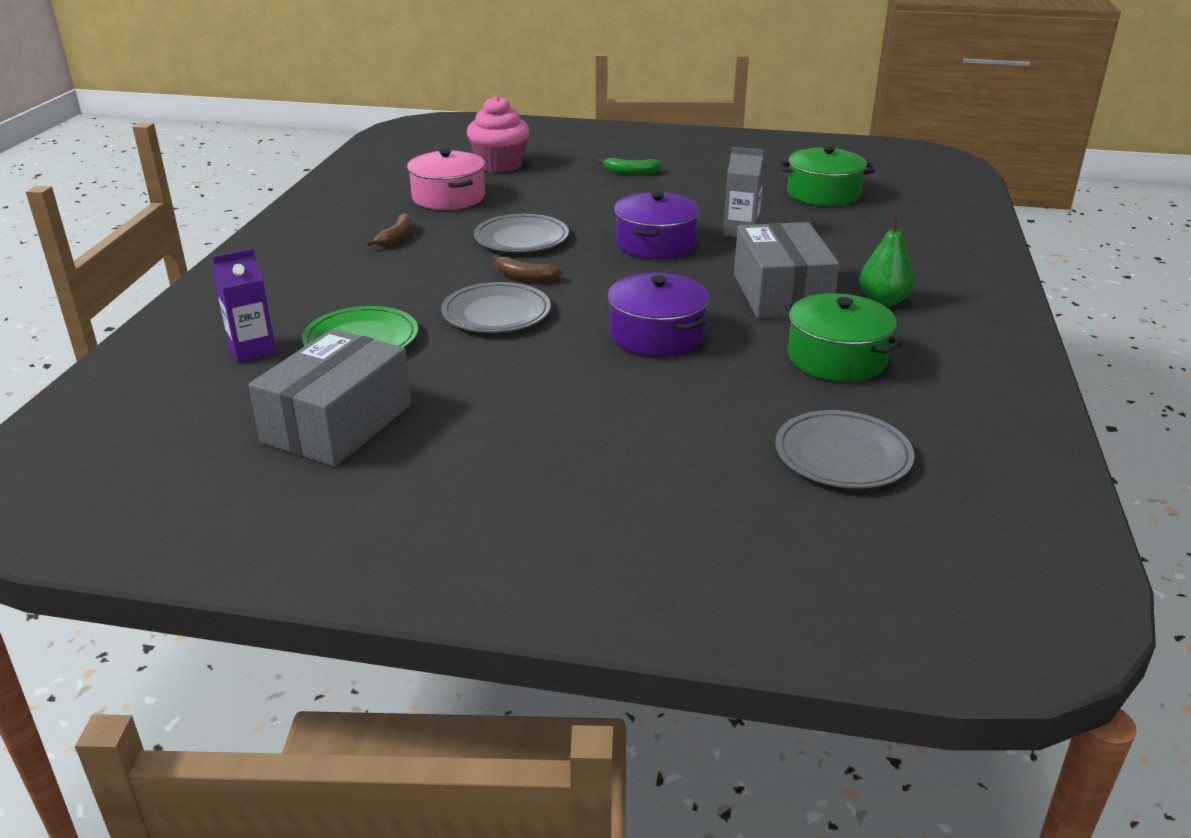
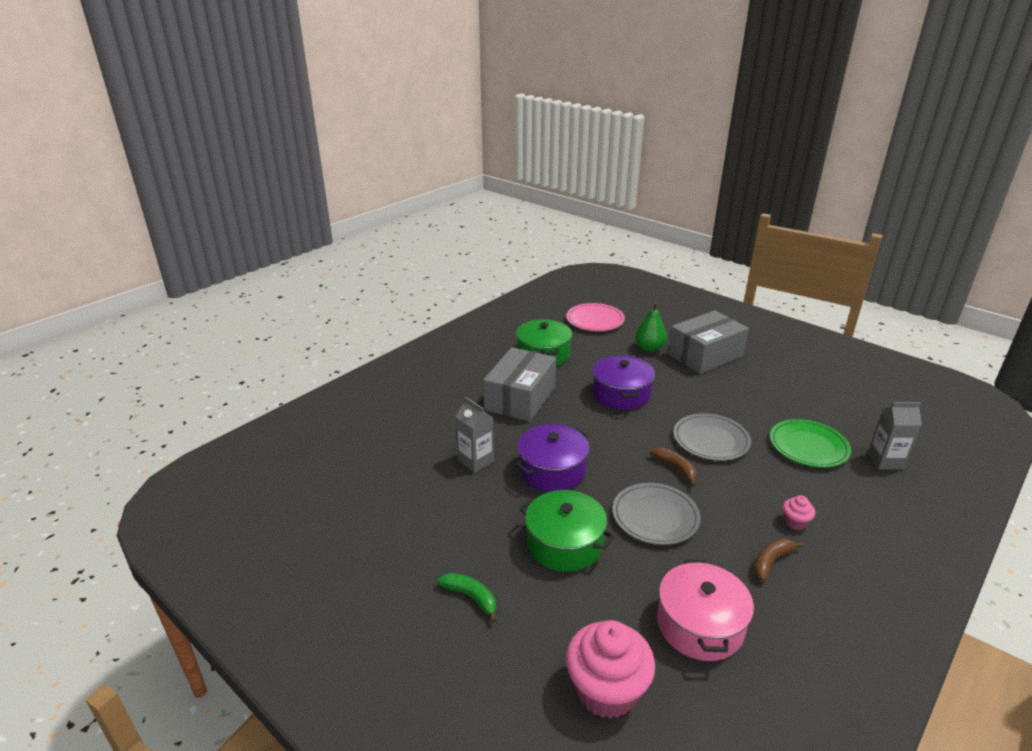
camera: 150 degrees left, 0 degrees up
purple carton [212,248,276,363] -> grey carton [868,402,922,470]
grey box [248,329,411,467] -> grey box moved to [668,310,749,374]
grey plate [775,410,914,489] -> pink plate [566,303,625,331]
green pot [779,146,875,206] -> green pot moved to [520,490,614,572]
green pear [859,215,915,306] -> green pear moved to [635,302,667,352]
none -> pink cupcake [783,495,815,530]

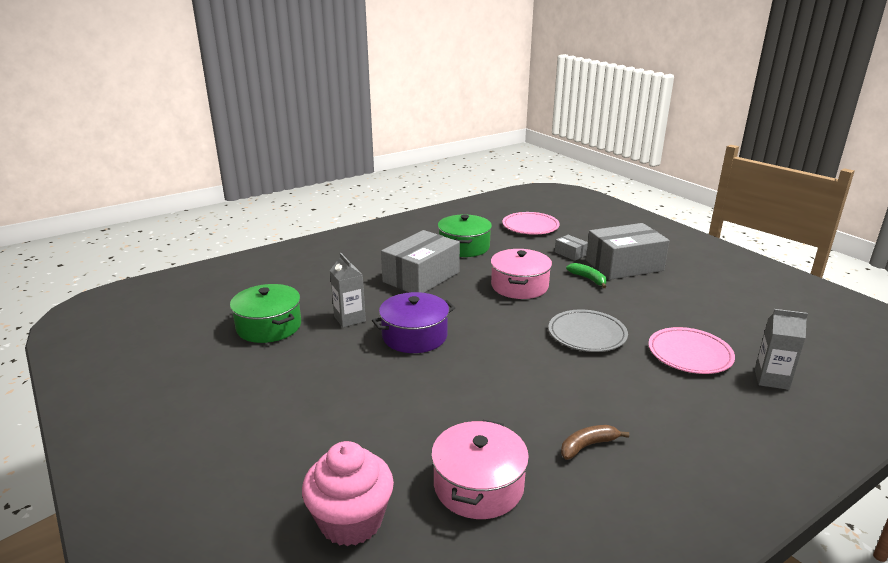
camera: 15 degrees right, 5 degrees down
green banana [438,573,496,623] -> green banana moved to [566,263,607,288]
green pot [520,490,614,572] -> green pot moved to [230,284,301,343]
purple pot [593,355,655,410] -> pink pot [491,249,552,299]
grey plate [612,483,701,545] -> none
green pear [635,302,667,352] -> grey box [555,235,588,261]
brown banana [650,448,697,487] -> none
green plate [770,419,851,468] -> pink plate [648,327,735,374]
pink cupcake [783,495,815,530] -> none

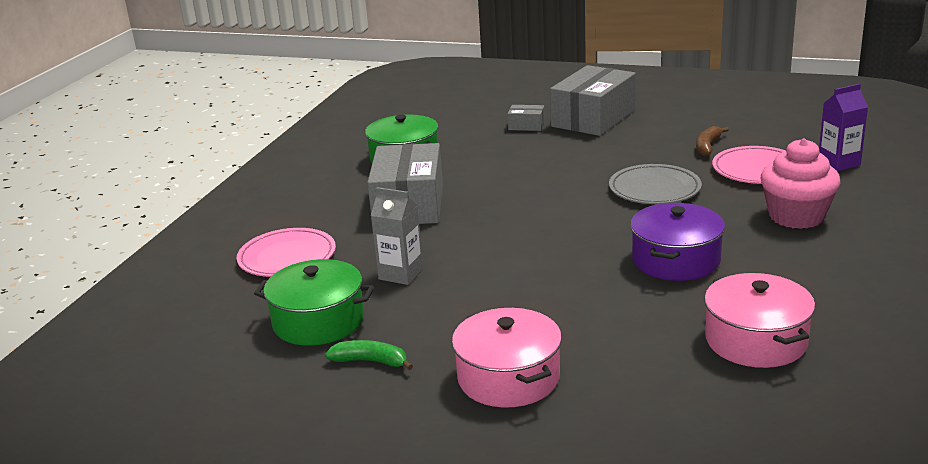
camera: 35 degrees left, 0 degrees up
pink cupcake [302,441,394,546] -> pink cupcake moved to [761,138,840,229]
purple pot [372,292,455,353] -> purple pot moved to [630,203,725,281]
pink pot [491,249,552,299] -> pink pot moved to [452,308,562,408]
pink plate [502,212,560,235] -> pink plate moved to [237,228,336,277]
brown banana [561,425,629,460] -> brown banana moved to [696,126,729,156]
green banana [566,263,607,288] -> green banana moved to [325,340,413,370]
grey carton [755,309,808,390] -> purple carton [819,84,868,171]

